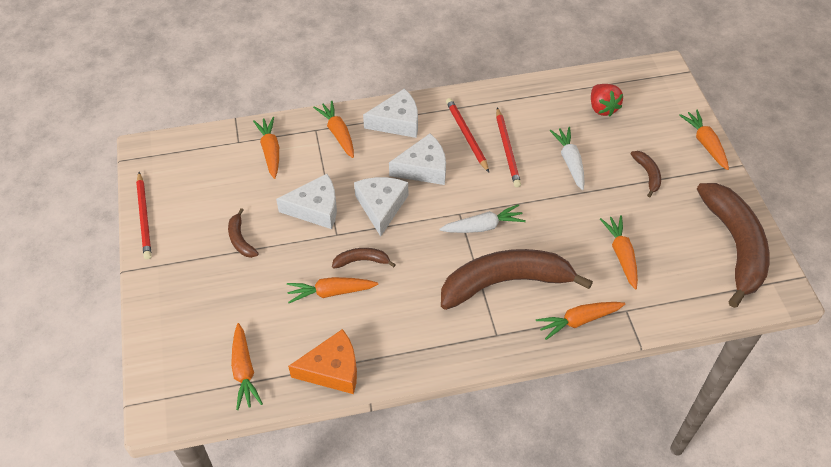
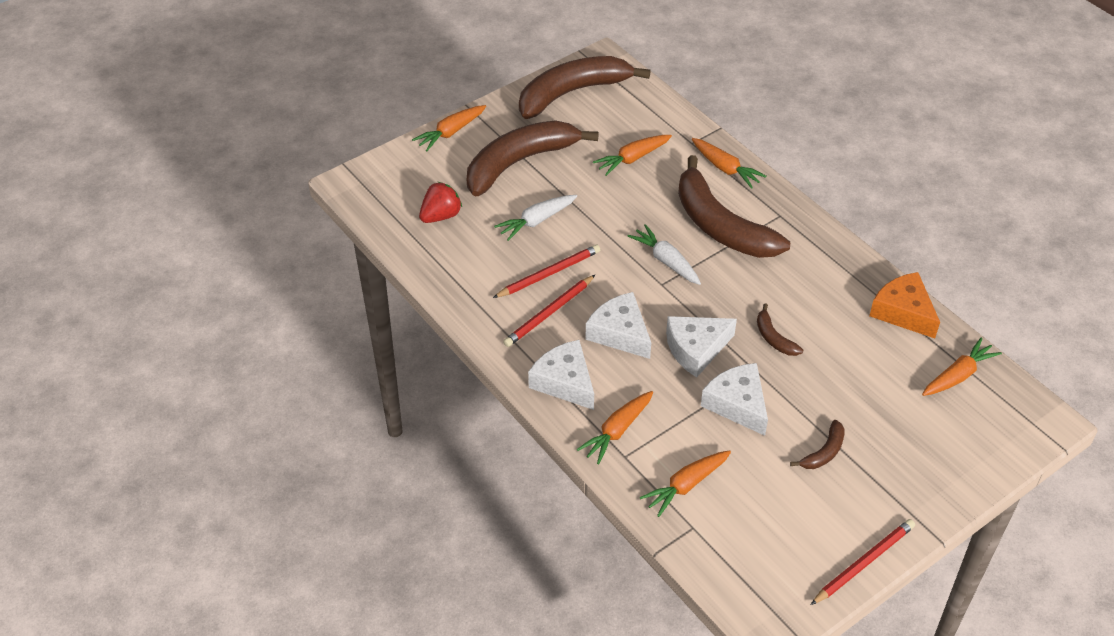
camera: 115 degrees left, 5 degrees down
orange carrot [287,277,378,303] -> none
brown banana [631,151,661,198] -> brown banana [467,120,599,196], size x2.37

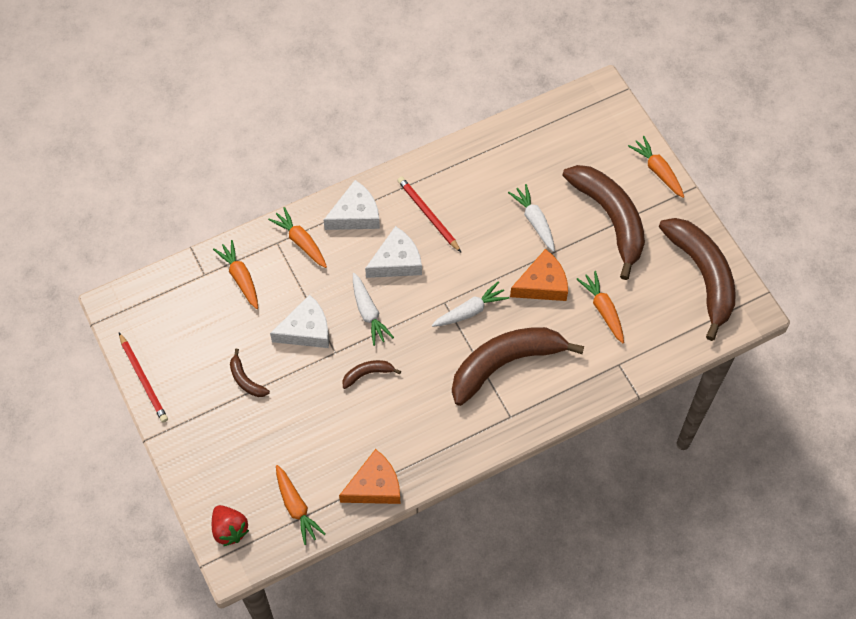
camera: 100 degrees right, 15 degrees up
red strawberry [419,182,462,223] -> red strawberry moved to [212,505,249,546]
red pencil [493,245,600,298] -> none
white cheese [666,316,737,378] -> white carrot [353,273,394,346]
orange carrot [692,138,767,189] -> none
none -> orange cheese [510,249,568,301]

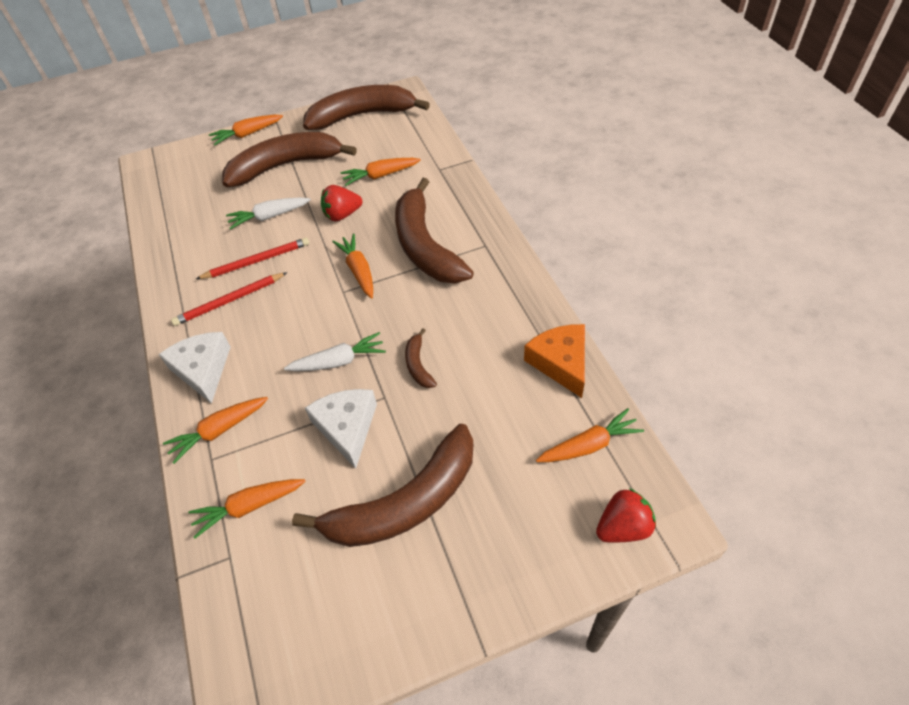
camera: 80 degrees left, 10 degrees down
red pencil [119,333,168,423] -> red pencil moved to [196,238,309,279]
brown banana [230,349,270,397] -> brown banana [292,424,473,547], size x2.37
white cheese [365,226,422,278] -> none
white carrot [431,282,509,327] -> orange carrot [332,234,373,298]
orange cheese [510,249,568,301] -> red strawberry [321,185,362,222]

